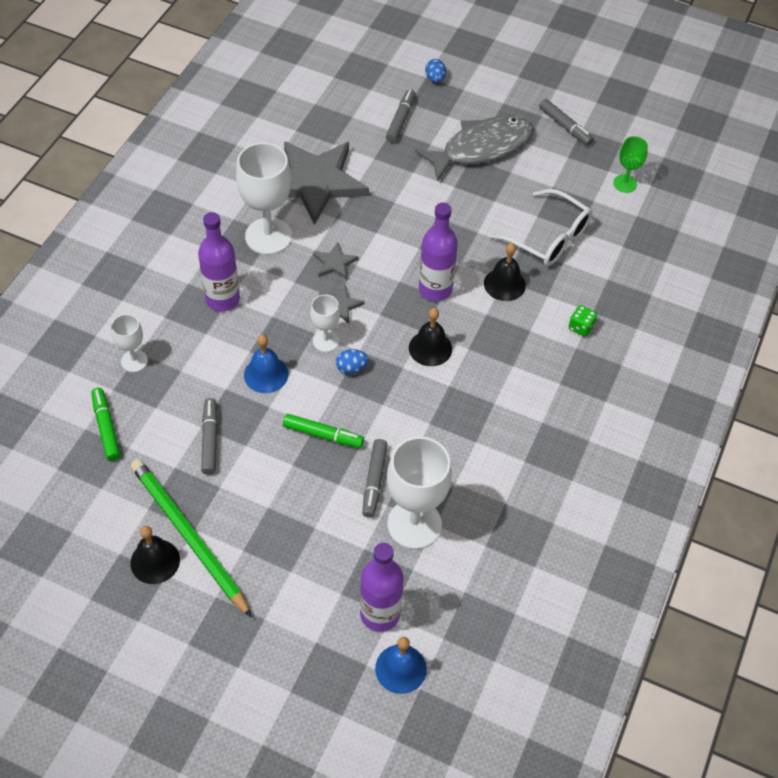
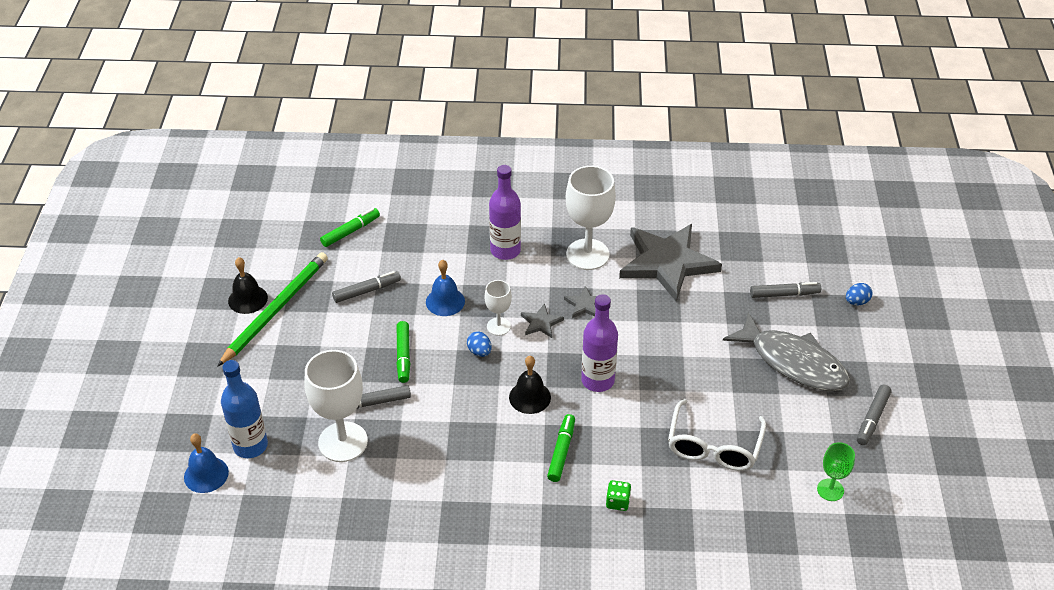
camera: 70 degrees right, 10 degrees down
white goblet [111,314,148,372] -> none
purple bottle [360,543,404,632] -> blue bottle [221,360,268,458]
black bell [484,243,526,301] -> none
none -> green marker [547,414,575,482]

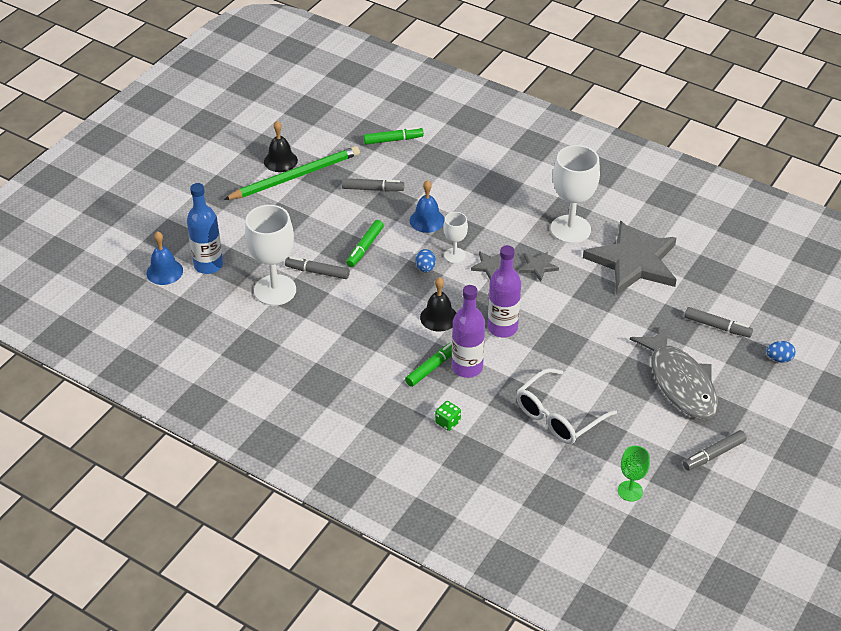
camera: 30 degrees right, 0 degrees up
purple bottle [489,165,521,260] -> purple bottle moved to [452,285,485,378]

